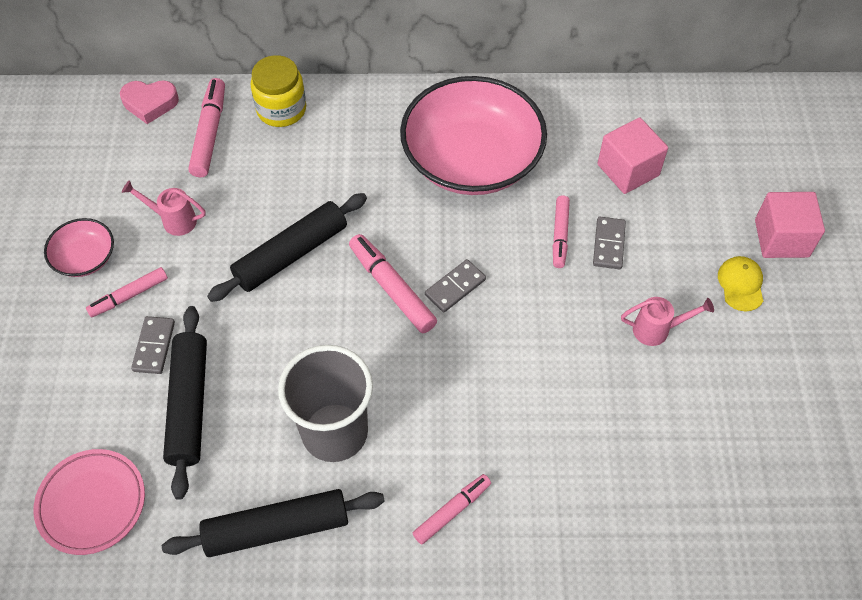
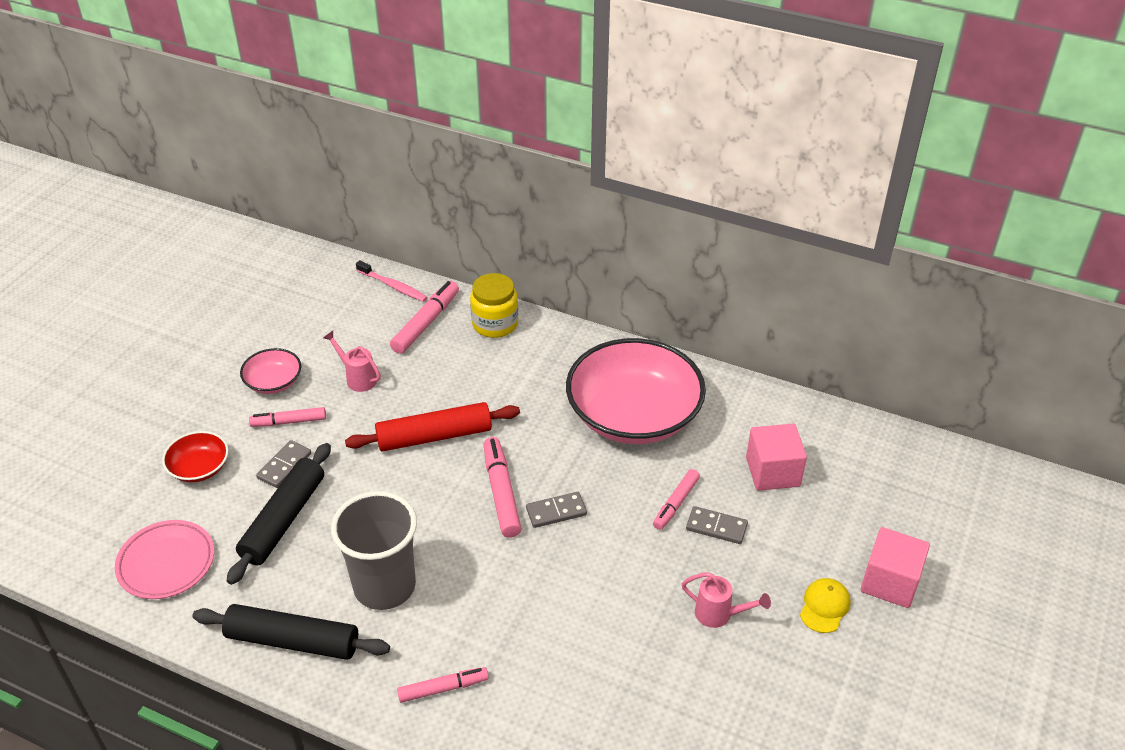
camera: 25 degrees right, 15 degrees down
pink heart [120,80,179,124] -> pink toothbrush [356,260,427,302]
black rolling pin [207,193,367,302] -> red rolling pin [345,402,520,452]
grey domino [593,217,626,269] -> grey domino turned 75 degrees clockwise [686,506,748,544]
none -> red bowl [162,431,229,482]

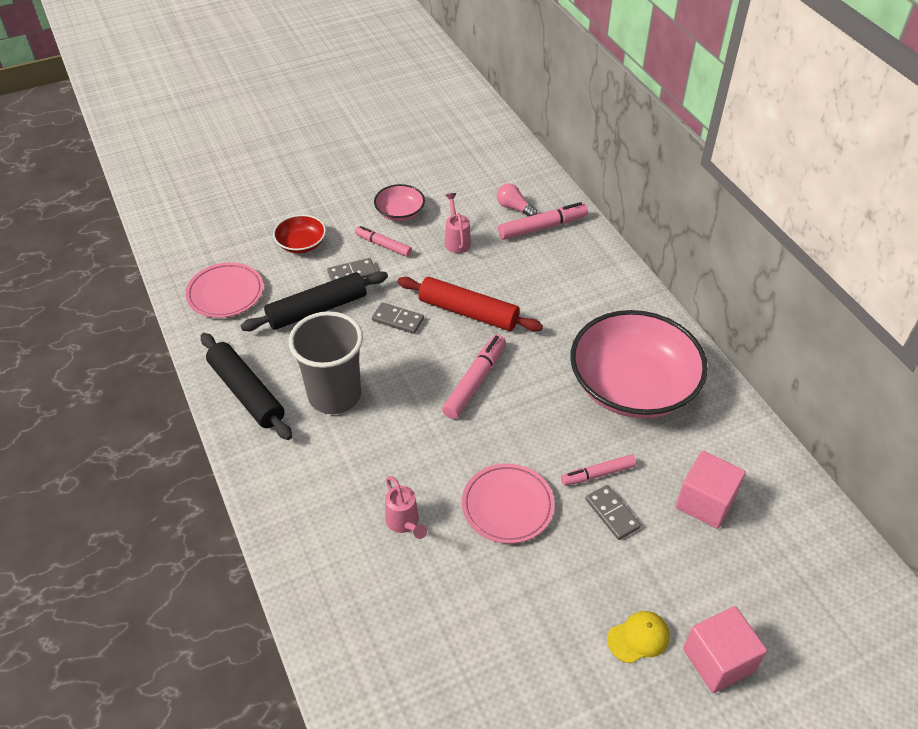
camera: 40 degrees right, 5 degrees up
pink toothbrush [356,260,427,302] -> none
pink marker [397,667,489,703] -> none
yellow jar [470,273,518,338] -> none
grey domino [526,492,587,528] -> grey domino moved to [372,302,424,334]
pink watering can [682,572,771,628] -> pink watering can moved to [385,476,428,539]
none -> pink plate [462,464,555,544]
none -> pink light bulb [497,184,537,217]

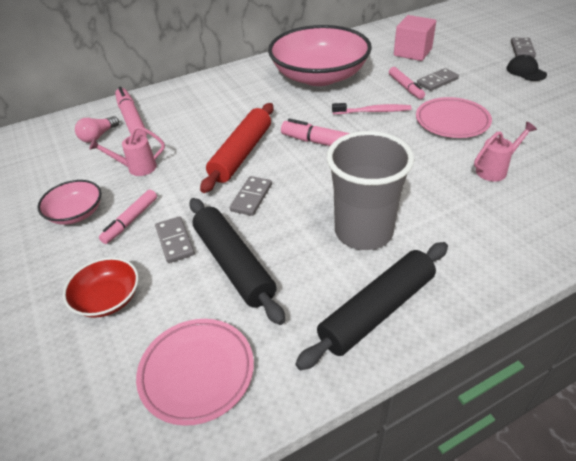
camera: 90 degrees left, 5 degrees down
yellow cap [607,611,670,663] -> black cap [506,55,547,81]
pink cube [683,606,767,693] -> grey domino [511,38,536,58]
none -> pink toothbrush [332,103,411,114]

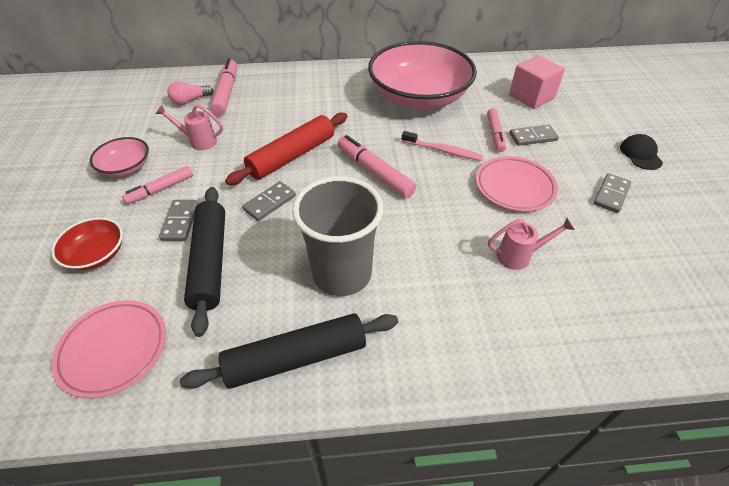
camera: 20 degrees right, 5 degrees up
grey domino [511,38,536,58] -> grey domino moved to [594,173,631,213]

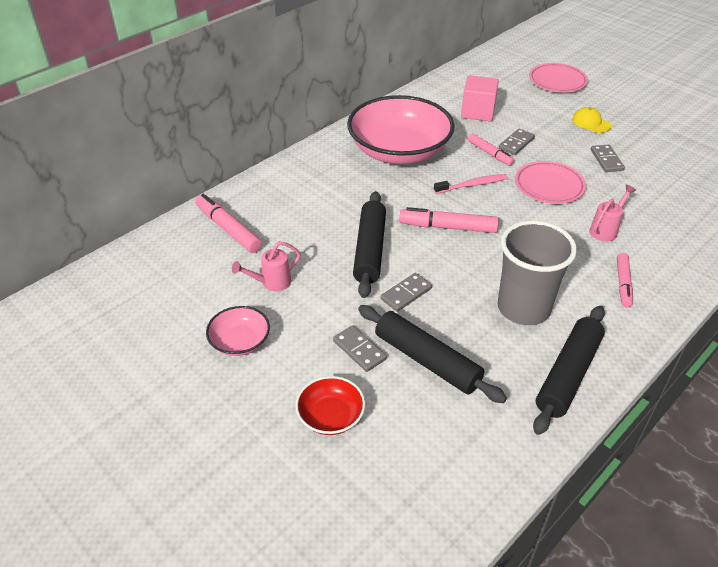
camera: 40 degrees left, 5 degrees down
pink plate [52,300,166,398] -> pink plate moved to [529,63,588,92]
pink marker [122,166,193,204] -> pink marker moved to [617,253,633,307]
pink light bulb [167,81,214,105] -> none
red rolling pin [225,113,347,185] -> black rolling pin [353,191,386,298]
grey domino [242,181,296,221] -> grey domino turned 45 degrees clockwise [381,273,432,312]
black cap [620,134,663,170] -> yellow cap [572,107,611,133]

